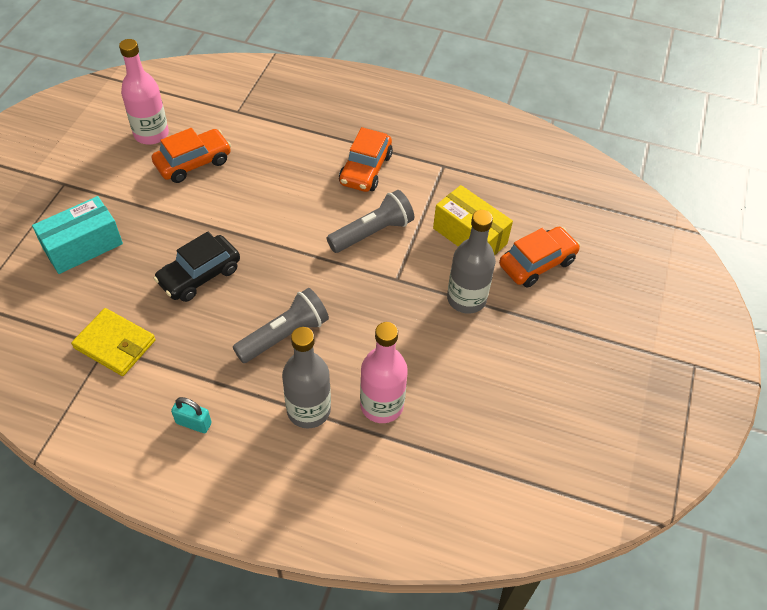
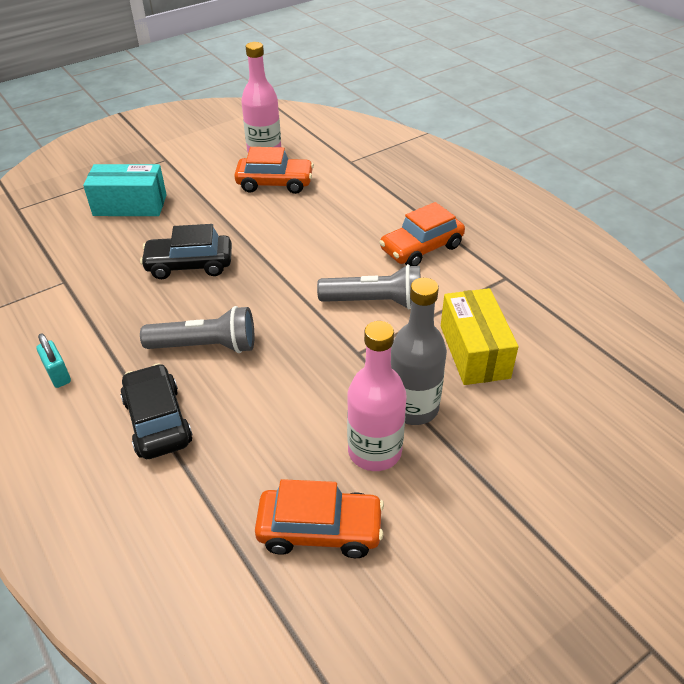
camera: 40 degrees right, 10 degrees down
yellow wallet [71,308,156,376] -> none
grey bottle [282,327,331,428] -> black car [120,363,193,459]
pink bottle [360,322,408,423] -> pink bottle moved to [347,321,407,471]
orange car [499,227,580,288] -> orange car moved to [255,479,384,558]

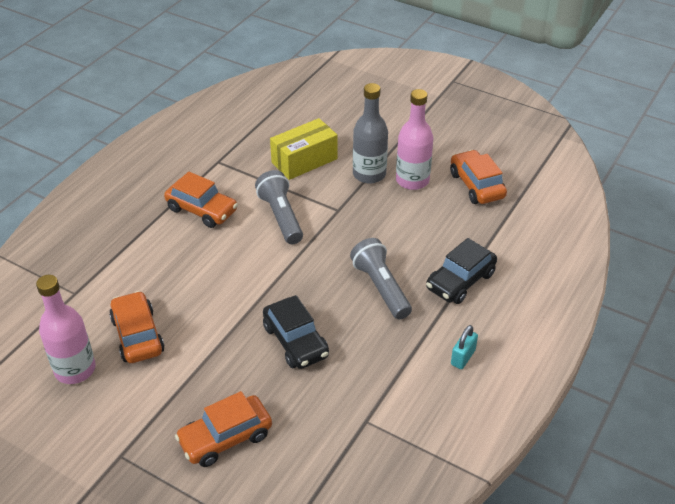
camera: 115 degrees left, 0 degrees up
turquoise box [83,164,167,216] -> orange car [175,391,272,467]

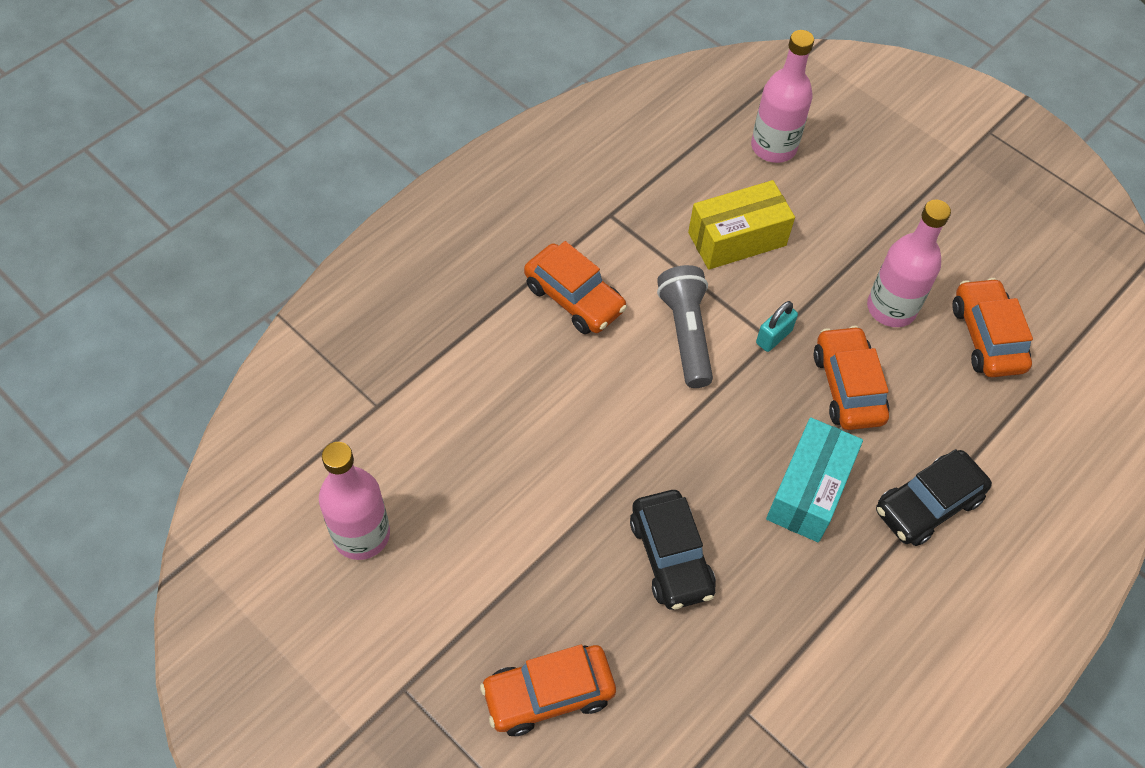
camera: 10 degrees right, 15 degrees up
orange car [109,291,164,363] -> orange car moved to [814,326,889,430]
grey flashlight [350,238,412,320] -> turquoise box [766,417,863,542]
grey bottle [353,83,388,184] -> none
turquoise padlock [451,325,478,369] -> turquoise padlock moved to [756,301,798,352]
none -> pink bottle [751,30,814,163]

